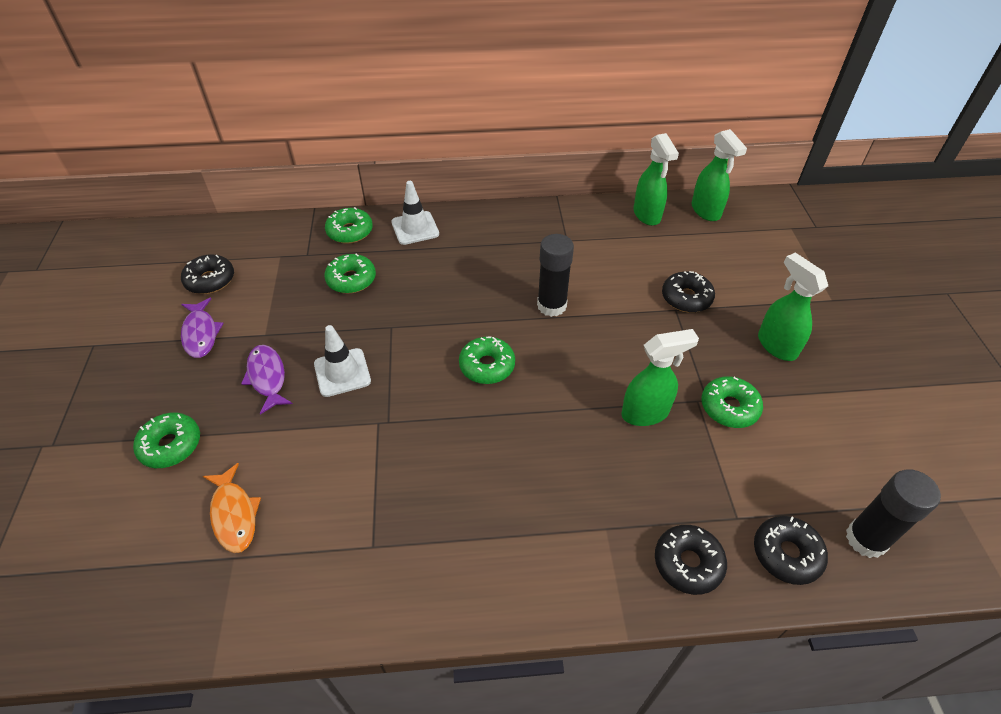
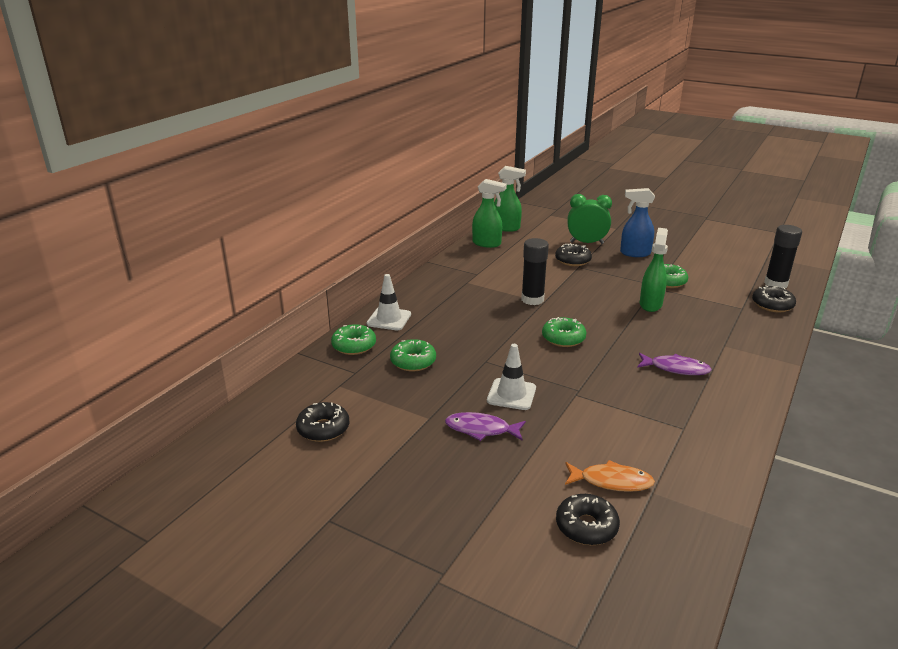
camera: 55 degrees left, 20 degrees down
green donut [133,412,200,468] -> none
purple fish [181,297,224,358] -> purple fish moved to [637,353,712,375]
black donut [655,525,727,595] -> black donut moved to [556,494,620,545]
green spray bottle [758,253,828,361] -> blue spray bottle [620,188,655,257]
none -> green clock [567,194,612,244]

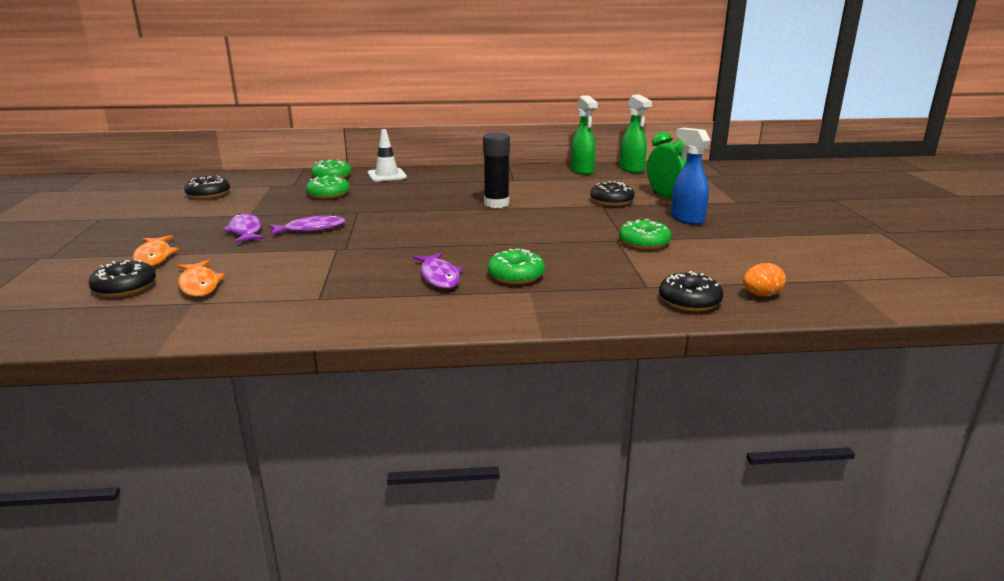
camera: 55 degrees right, 5 degrees down
white traffic cone [487,344,536,410] -> purple fish [269,215,345,235]
green donut [542,317,586,347] -> green donut moved to [487,249,545,284]
green spray bottle [640,228,668,312] -> none
black glue stick [764,225,802,288] -> orange egg [743,263,786,297]
none -> orange fish [133,235,179,266]

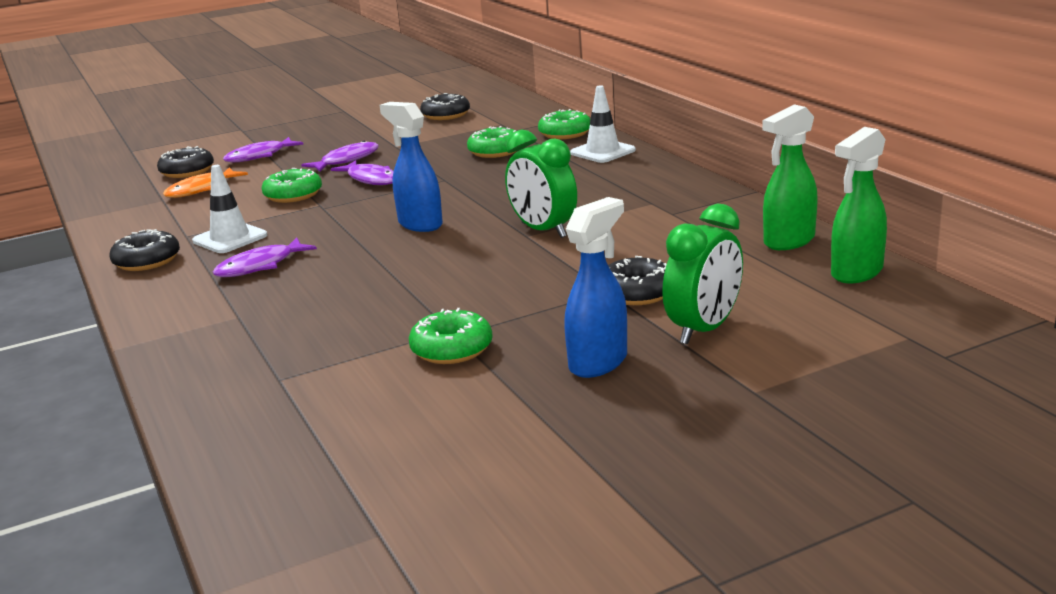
camera: 70 degrees right, 0 degrees up
orange fish [133,235,179,266] -> purple fish [223,137,304,162]
black glue stick [483,133,510,208] -> green clock [505,130,577,238]
green donut [487,249,545,284] -> green donut moved to [262,168,322,203]
black donut [659,271,723,311] -> black donut moved to [109,229,180,271]
orange egg [743,263,786,297] -> none
none -> white traffic cone [192,165,267,253]
none -> blue spray bottle [380,102,443,232]

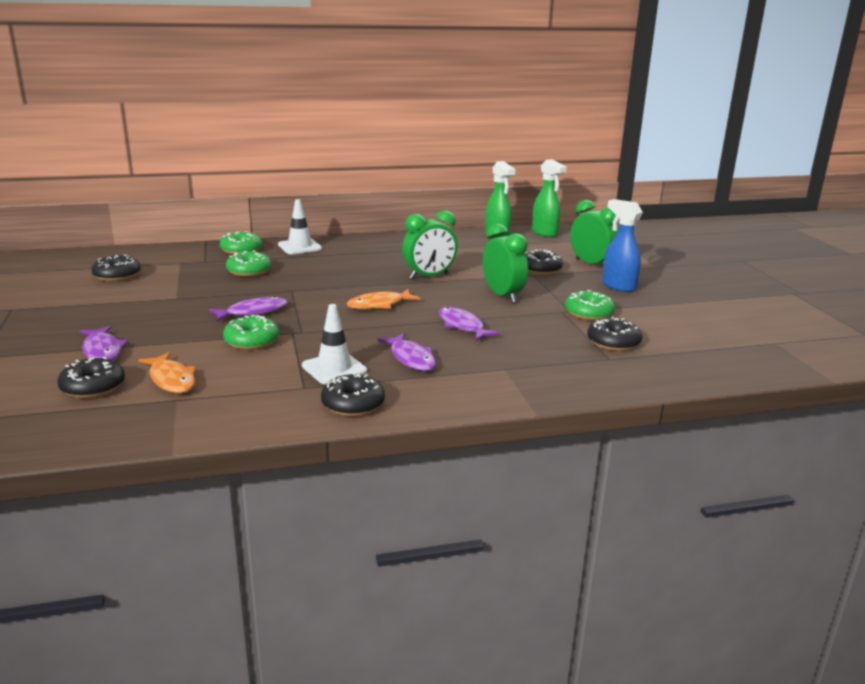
camera: 80 degrees left, 0 degrees up
purple fish [301,141,379,172] -> purple fish moved to [439,307,500,341]
blue spray bottle [380,102,443,232] -> orange fish [347,289,420,309]
none -> green clock [483,224,528,303]
none -> black donut [587,317,642,351]

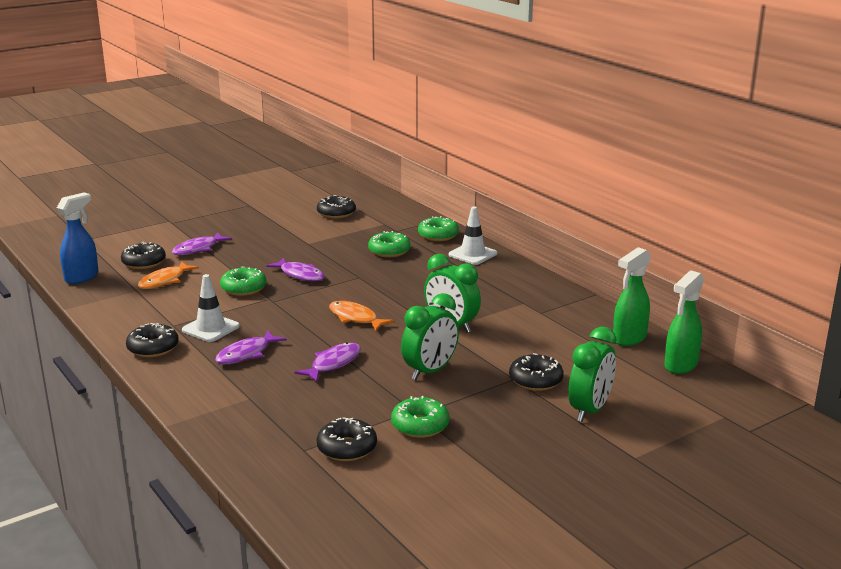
camera: 70 degrees right, 0 degrees up
blue spray bottle [602,199,643,292] -> blue spray bottle moved to [57,193,98,284]

